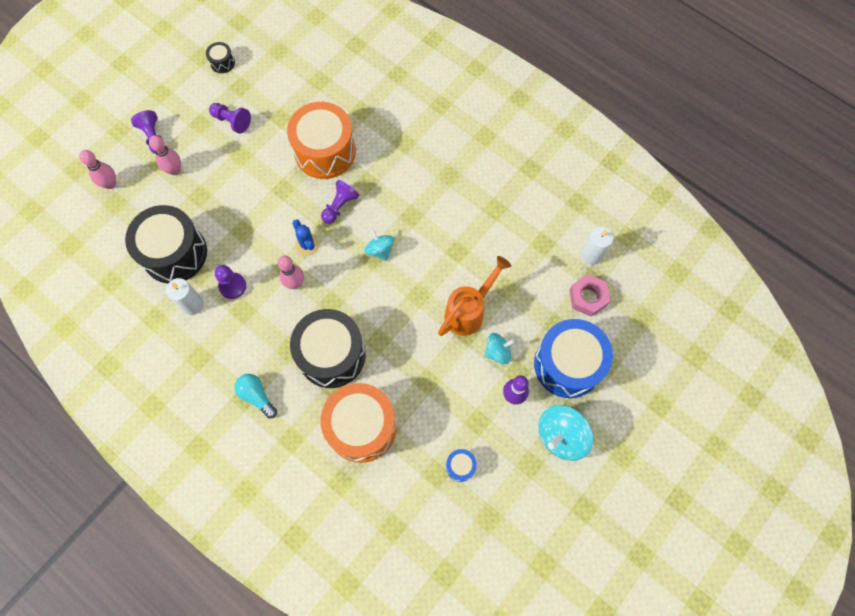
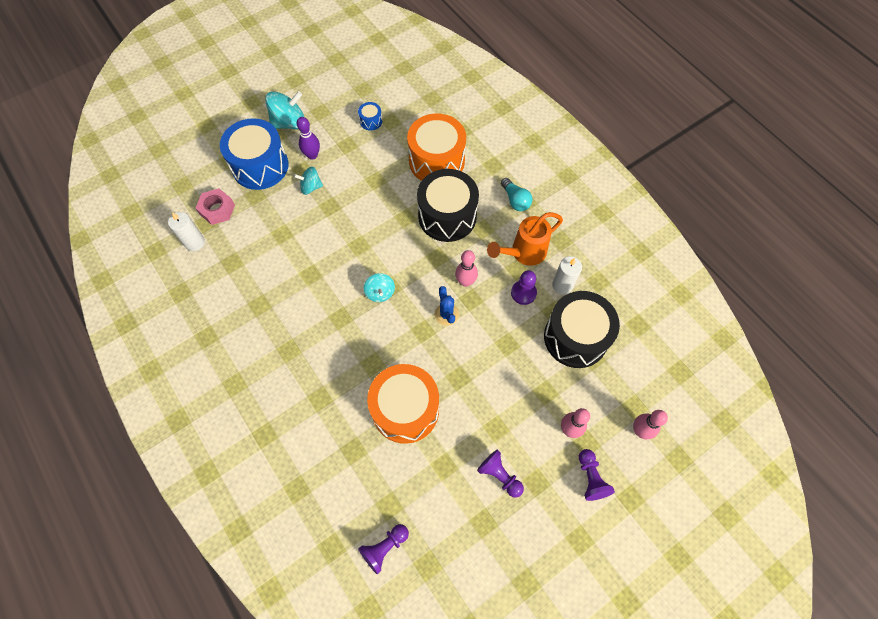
camera: 165 degrees left, 5 degrees down
black drum [206,42,235,73] -> none
purple pawn [321,180,359,224] -> purple pawn moved to [358,524,409,574]
orange watering can [438,256,511,336] -> orange watering can moved to [487,212,563,266]

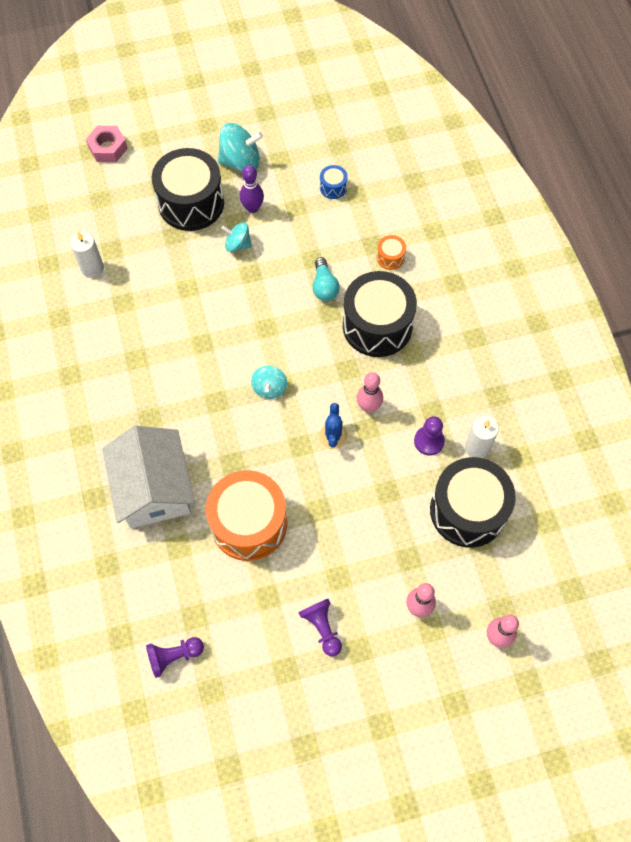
camera: 20 degrees right, 0 degrees up
pink nut [196,188,235,225] -> pink nut moved to [86,126,128,162]
blue drum [220,118,288,190] -> black drum [152,148,224,231]
orange drum [407,114,466,181] -> orange drum [376,235,406,270], size x0.42
orange watering can [487,212,563,266] -> none
turquoise light bulb [501,178,532,211] -> turquoise light bulb moved to [313,257,340,301]
purple pawn [579,449,615,501] -> none
none -> white house [102,426,195,528]

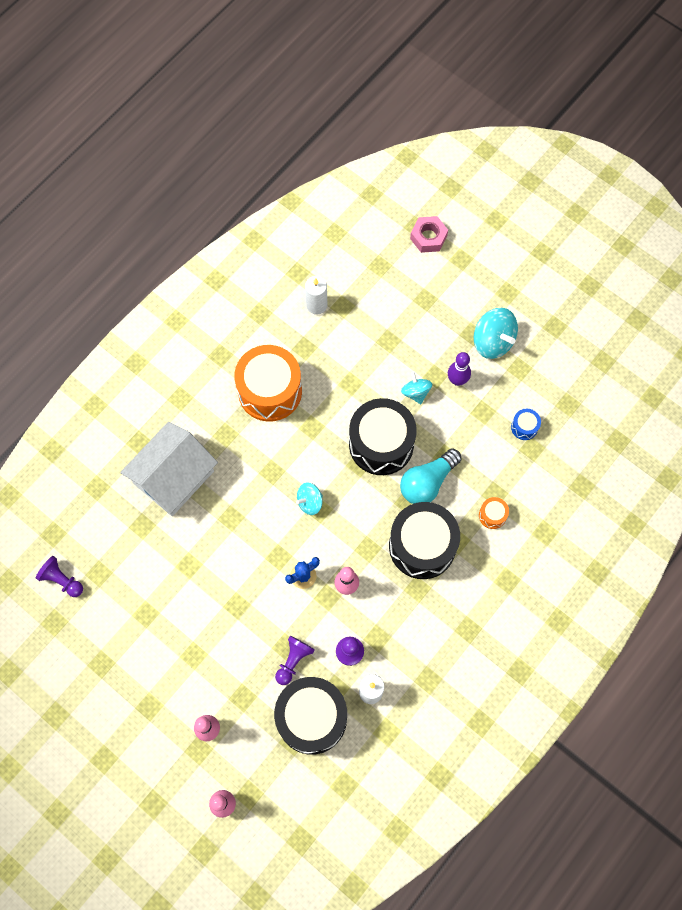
camera: 55 degrees right, 5 degrees up
black drum [152,148,224,231] -> black drum moved to [349,398,417,475]
orange drum [206,470,287,561] -> orange drum moved to [234,345,302,422]
purple pawn [299,599,342,657] -> purple pawn moved to [275,636,315,685]
turquoise light bulb [313,257,340,301] -> turquoise light bulb [400,449,462,504], size x1.51

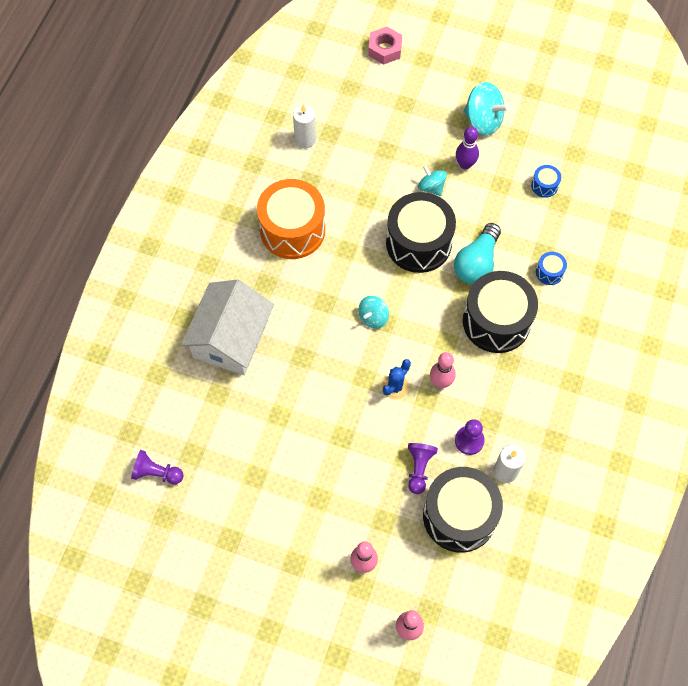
camera: 20 degrees left, 5 degrees down
orange drum [479,497,509,529] -> blue drum [536,252,567,285]

